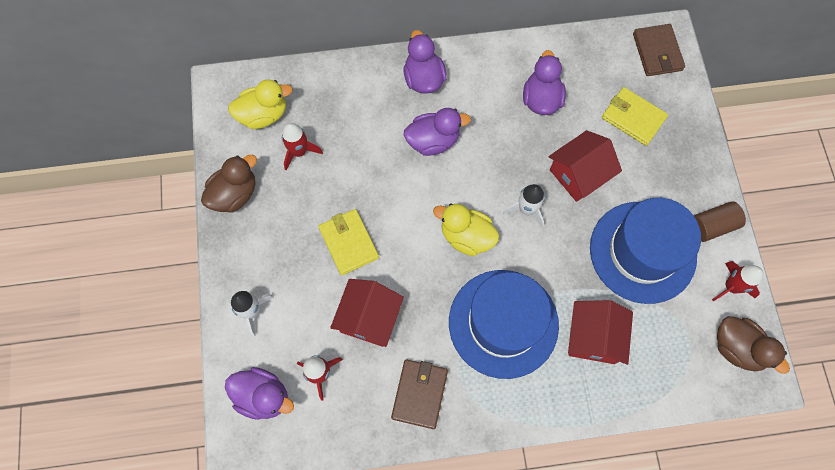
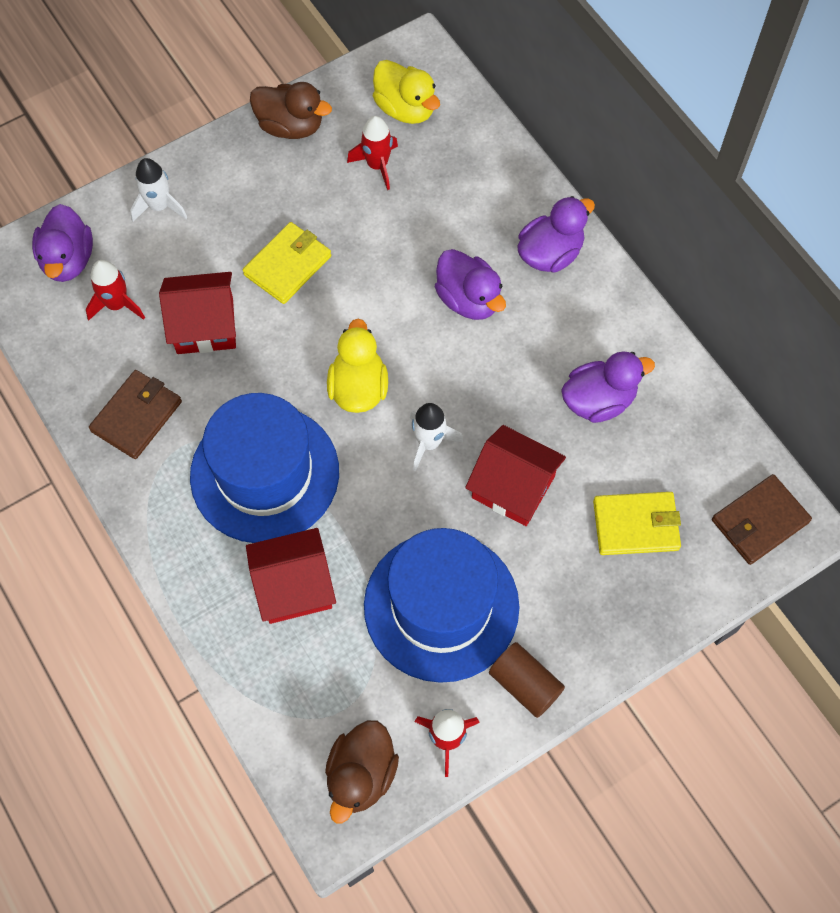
camera: 65 degrees right, 5 degrees down
brown wallet [391,359,448,429] -> brown wallet turned 45 degrees counterclockwise [89,370,182,459]
yellow wallet [602,87,668,146] -> yellow wallet turned 75 degrees clockwise [593,492,681,555]

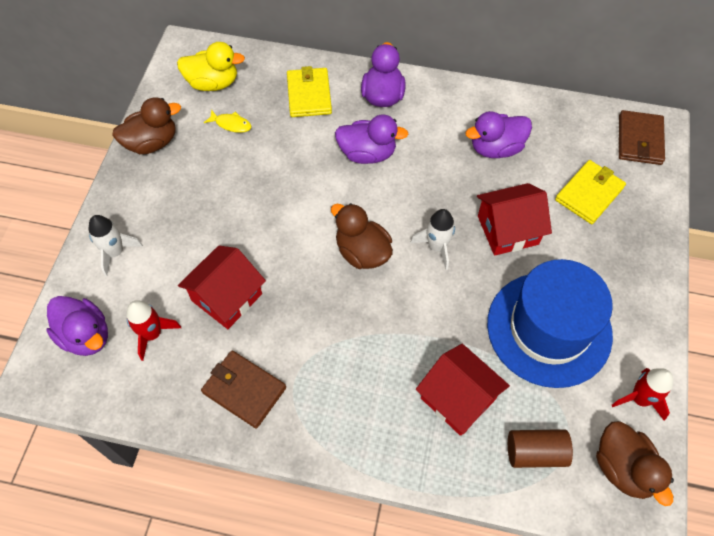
camera: 45 degrees left, 5 degrees down
brown wallet [89,370,182,459] -> brown wallet turned 45 degrees counterclockwise [201,350,286,429]
blue hat [190,393,339,543] -> none
yellow wallet [243,222,331,304] -> yellow wallet moved to [287,66,332,117]
red house [246,528,336,624] -> red house turned 75 degrees counterclockwise [416,344,510,436]
yellow duck [327,319,388,413] -> brown duck [331,203,393,269]
red rocket [347,116,398,190] -> yellow fish [204,109,251,133]
brown cylinder [489,642,565,718] -> brown cylinder moved to [508,429,573,468]
purple duck [561,351,655,423] -> purple duck turned 135 degrees counterclockwise [465,111,532,158]

